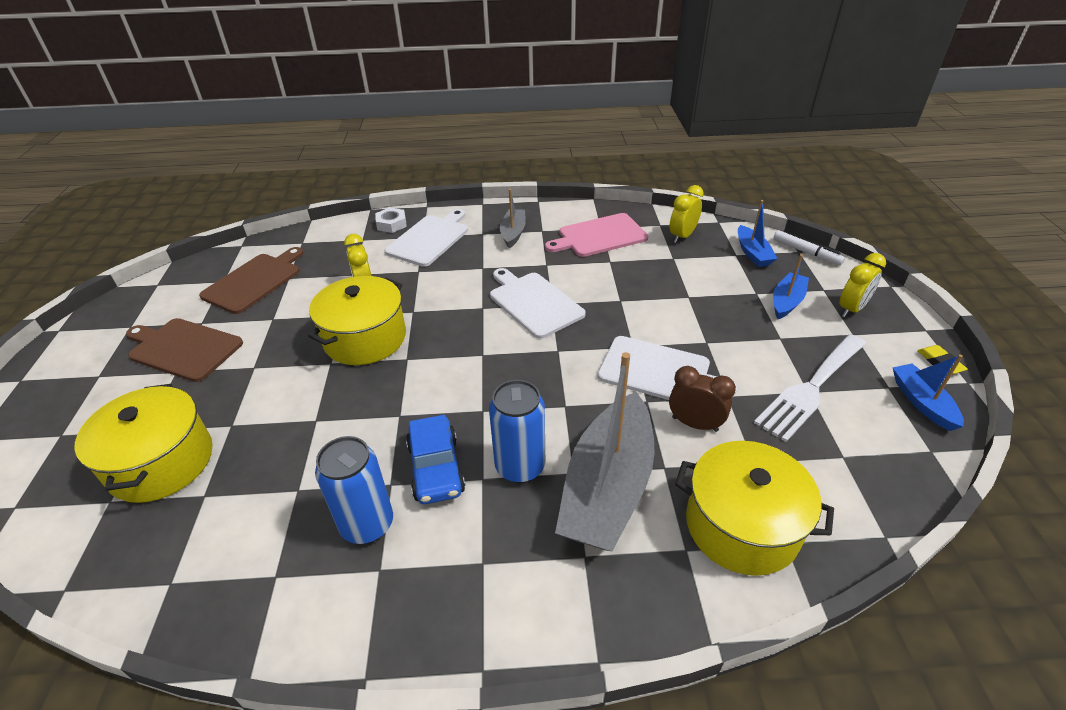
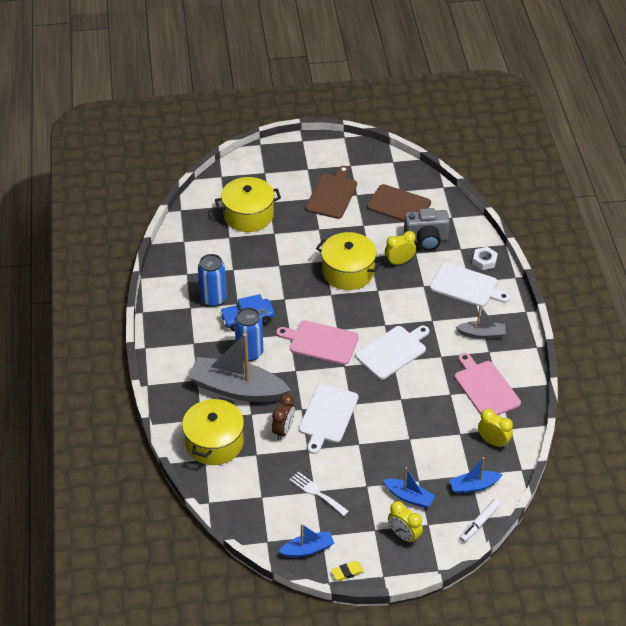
camera: 85 degrees right, 5 degrees up
white fork [754,334,866,442] -> white fork [290,472,349,516], size x0.60
none -> pink cutting board [276,321,359,365]
none -> grey camera [404,208,450,250]

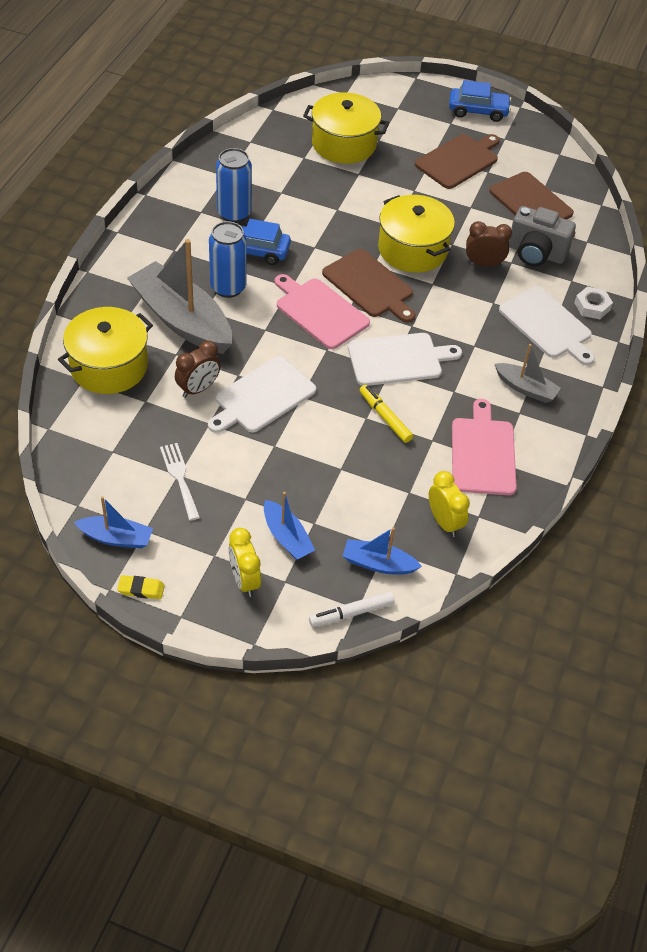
camera: 25 degrees right, 5 degrees up
yellow clock [385,231,416,266] -> brown clock [466,221,512,267]
none -> brown cutting board [322,249,415,323]
none -> yellow marker [360,385,413,443]
none -> blue car [449,80,511,122]

